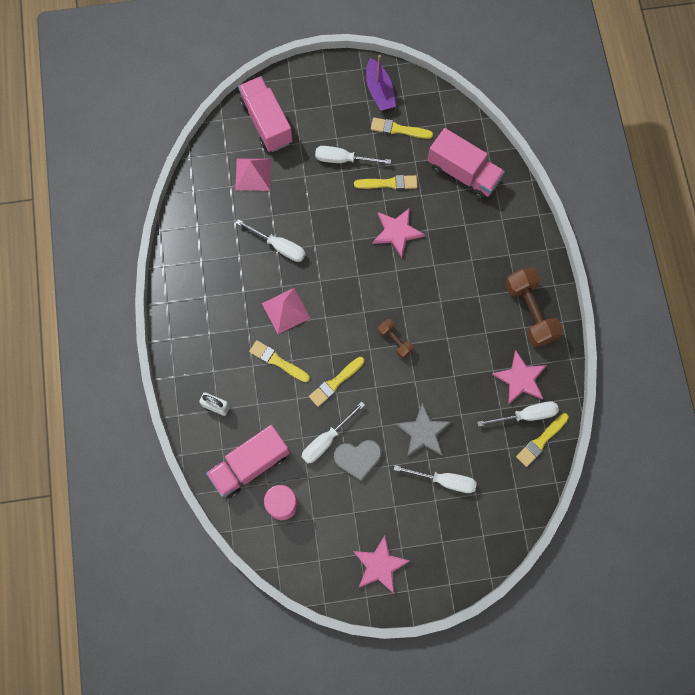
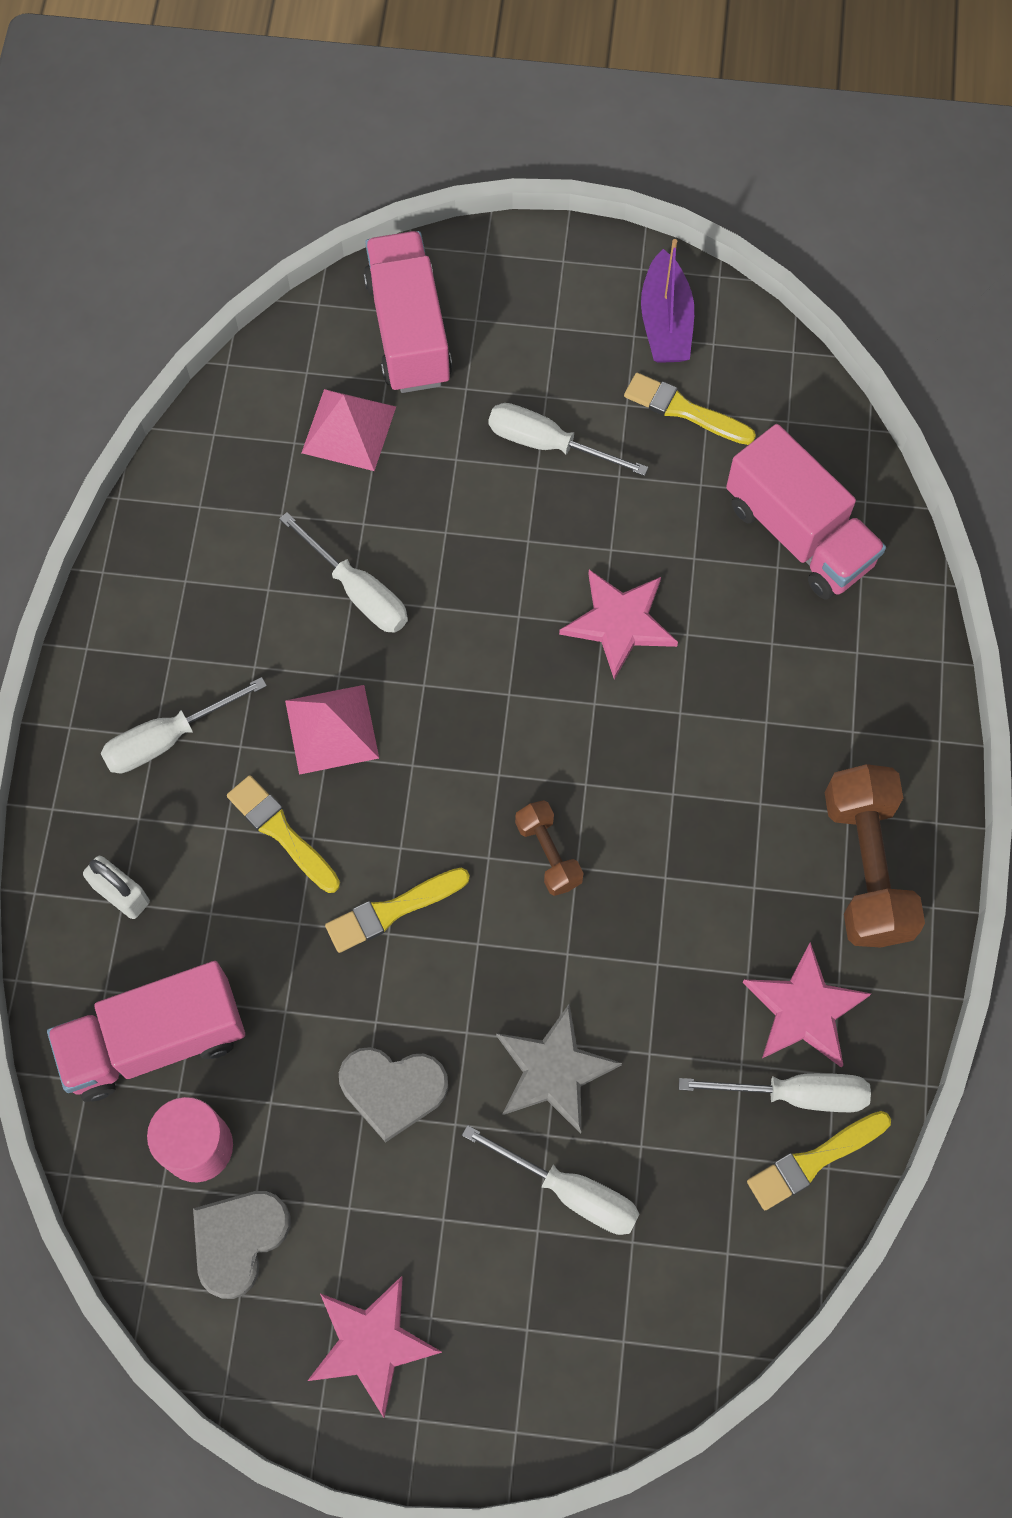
camera: 15 degrees right, 5 degrees down
white screwdriver [302,402,365,464] -> white screwdriver moved to [101,677,267,773]
yellow brush [354,175,417,190] -> none
none -> grey heart [193,1191,291,1299]

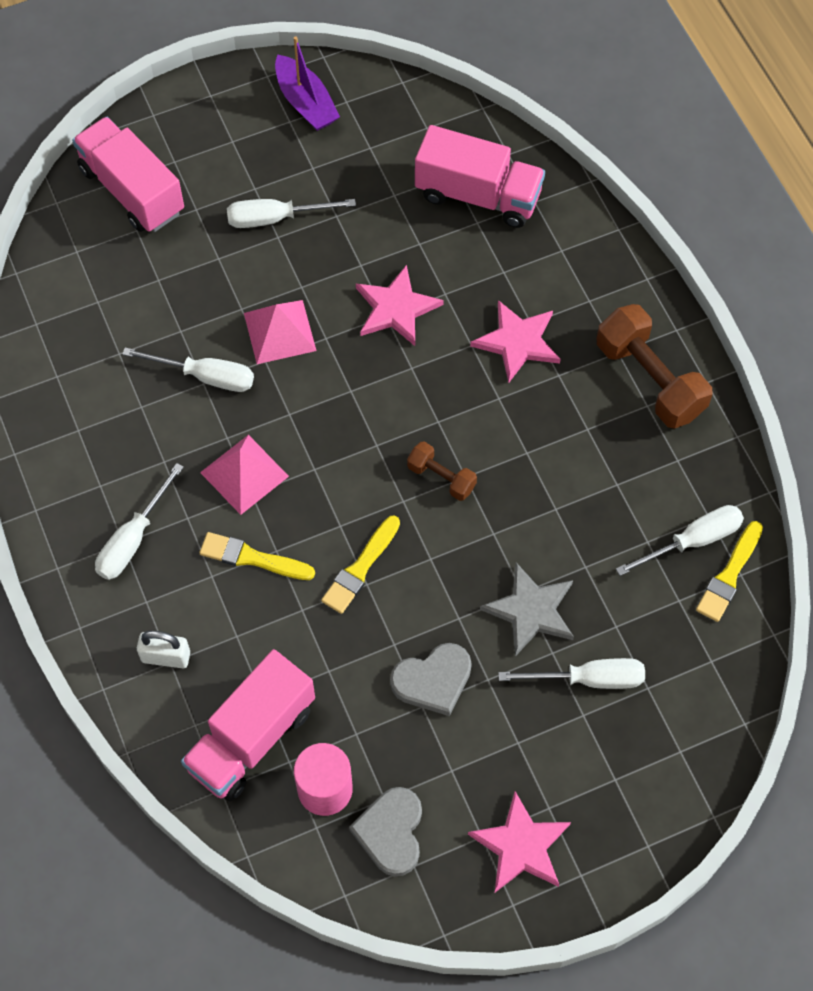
camera: 30 degrees left, 5 degrees down
pink pyramid [302,389,396,471] -> pink pyramid moved to [244,300,317,364]
yellow brush [624,373,756,445] -> none
pink star [743,942,871,1067] -> pink star moved to [470,300,561,383]

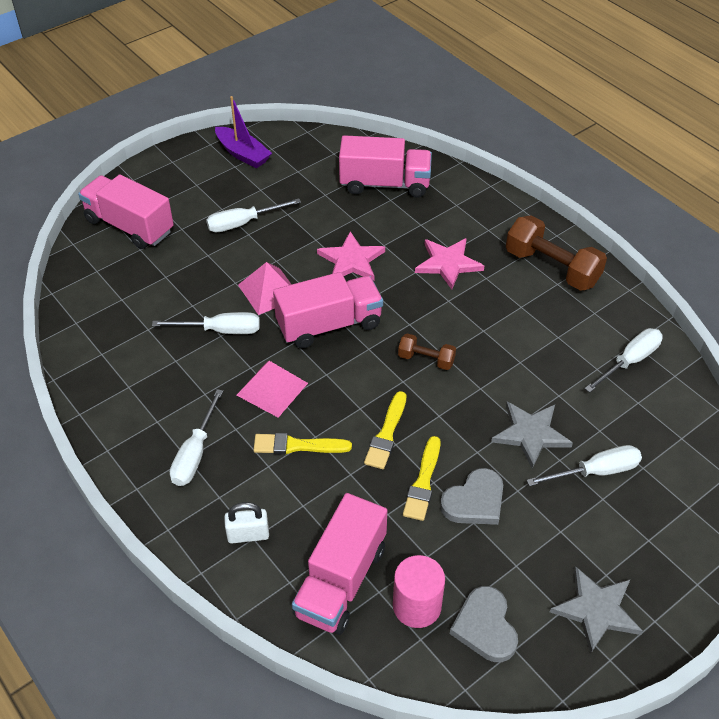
camera: 15 degrees left, 15 degrees down
pink star [468,791,571,892] -> grey star [550,566,643,653]
yellow brush [696,521,763,622] -> yellow brush moved to [403,436,441,521]
none -> pink truck [273,272,383,349]

